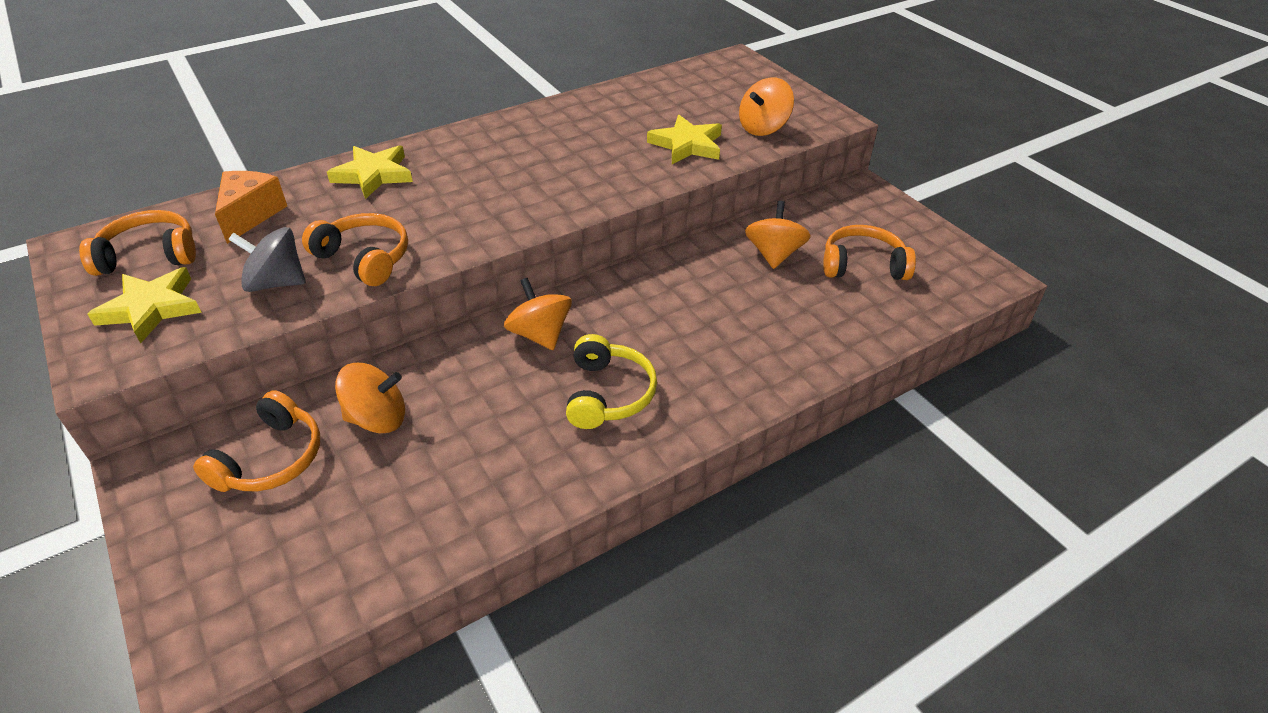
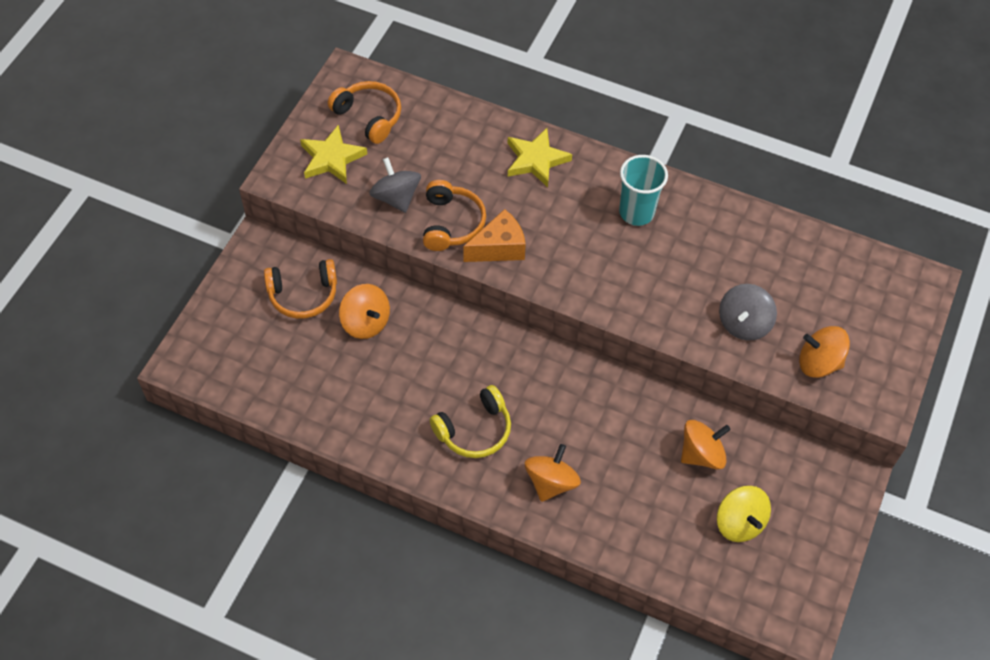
camera: 55 degrees right, 15 degrees up
orange cheese [215,171,287,244] -> orange cheese moved to [463,209,526,262]
orange spinning top [504,278,572,350] -> orange spinning top moved to [525,444,581,502]
yellow star [647,115,722,164] -> grey spinning top [719,284,777,341]
orange headphones [823,225,916,280] -> yellow spinning top [717,486,771,542]
none -> turquoise cup [619,155,668,226]

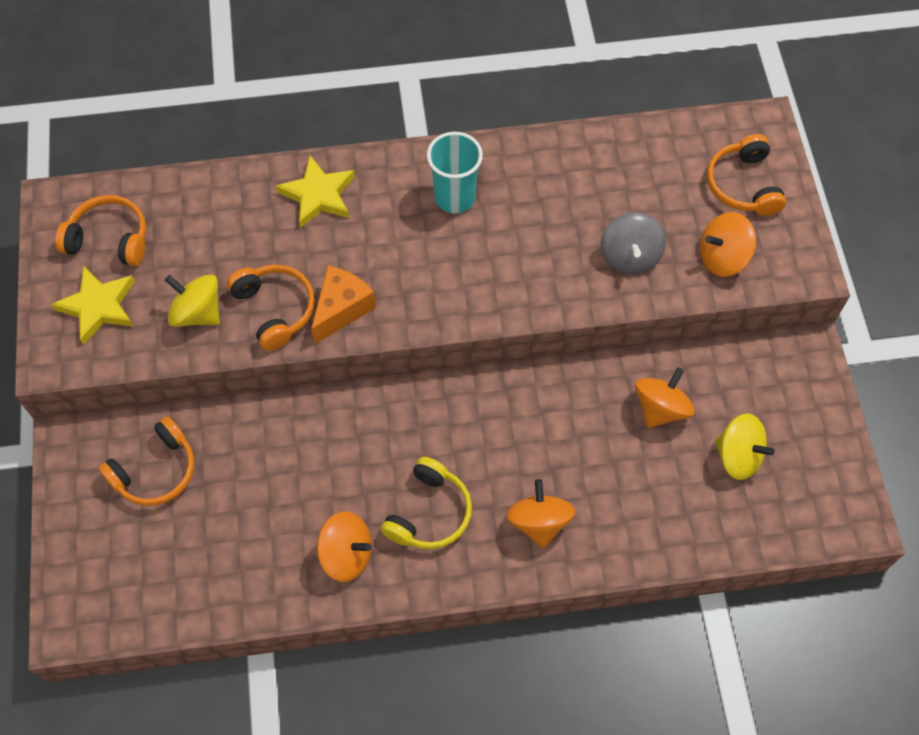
camera: 30 degrees left, 5 degrees up
orange spinning top [339,284,390,339] -> orange spinning top moved to [317,511,372,582]
grey spinning top [369,157,421,213] -> yellow spinning top [165,274,220,327]
none -> orange headphones [707,134,786,216]

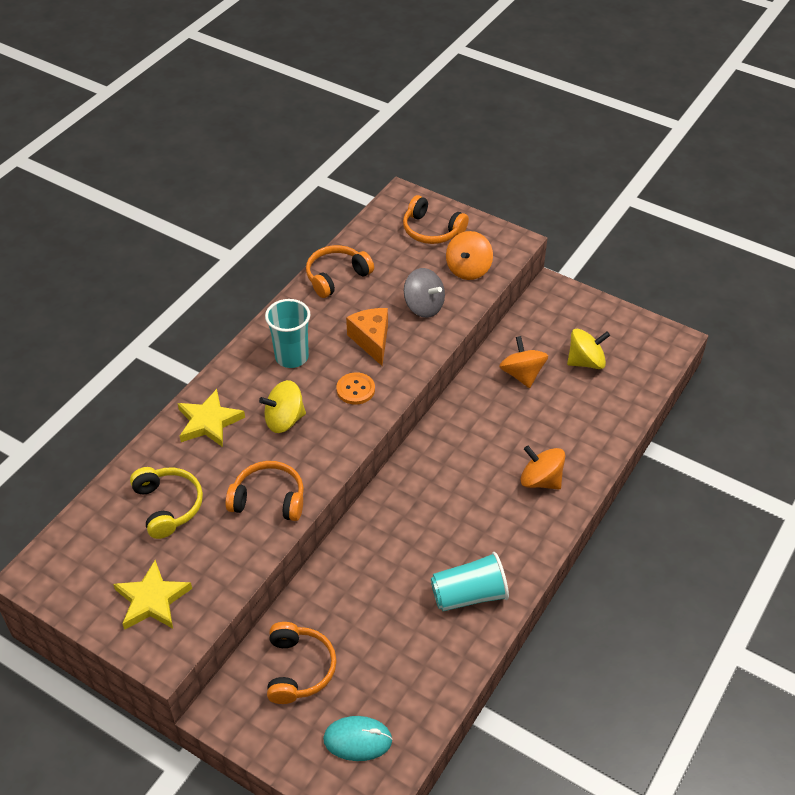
camera: 50 degrees left, 15 degrees down
orange headphones [55,195,146,266] -> orange headphones moved to [306,245,374,298]
yellow spinning top [165,274,220,327] -> yellow spinning top moved to [259,380,306,433]
orange cheese [311,266,376,344] -> orange cheese moved to [346,308,388,366]
orange spinning top [317,511,372,582] -> turquoise cup [431,552,509,611]
yellow headphones [381,457,472,549] -> yellow headphones moved to [130,467,203,539]
none -> turquoise mouse [323,716,393,761]
none -> orange button [336,372,375,405]

